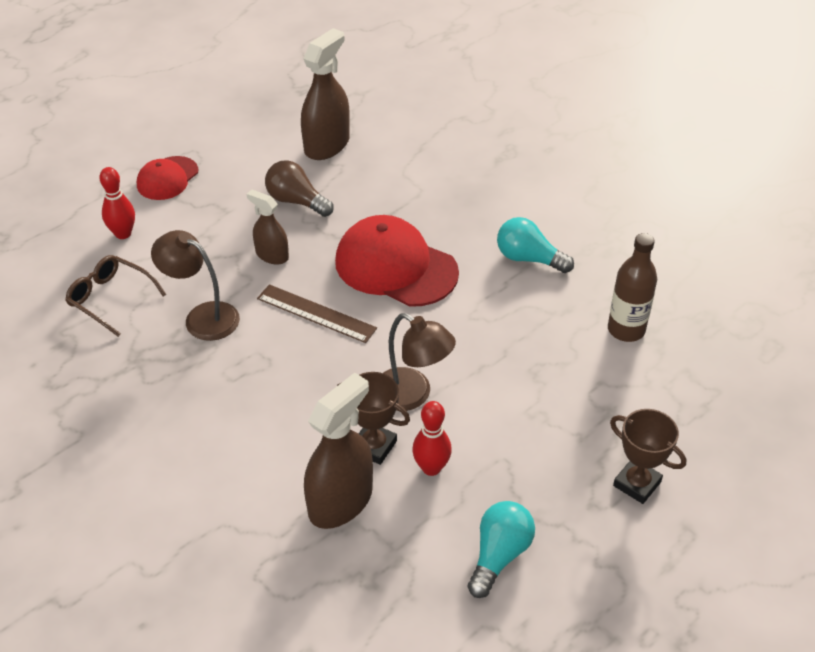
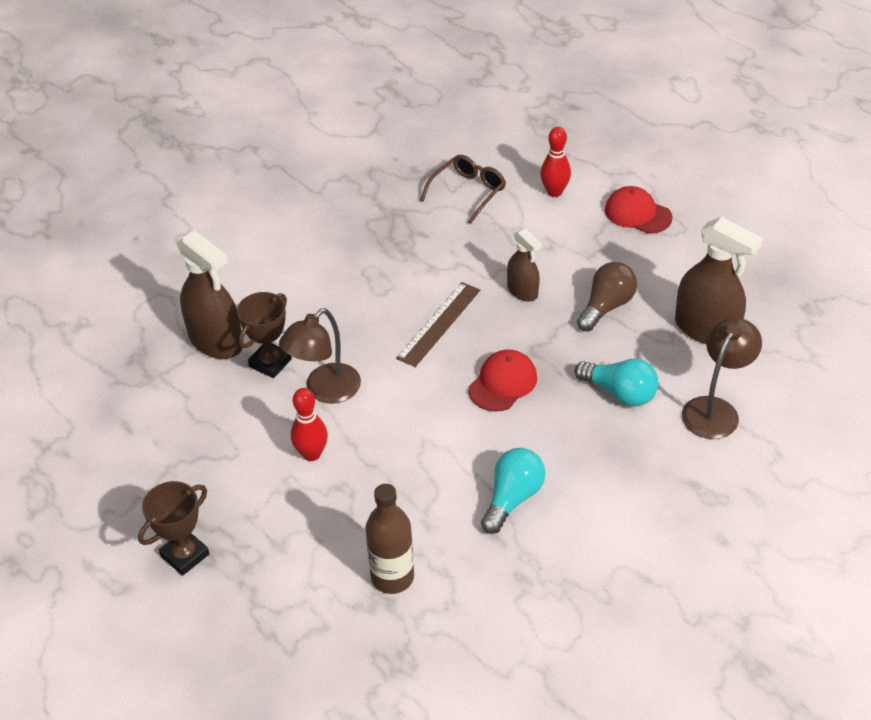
camera: 95 degrees right, 0 degrees up
brown lamp [151,230,240,341] -> brown lamp moved to [682,317,762,439]
brown spray bottle [247,190,289,265] -> brown spray bottle turned 105 degrees clockwise [507,228,542,302]
red cap [335,215,459,307] -> red cap [468,349,537,412], size x0.57
red bowling pin [412,401,452,476] -> red bowling pin moved to [291,388,328,461]
turquoise light bulb [468,501,535,598] -> turquoise light bulb moved to [575,359,658,407]

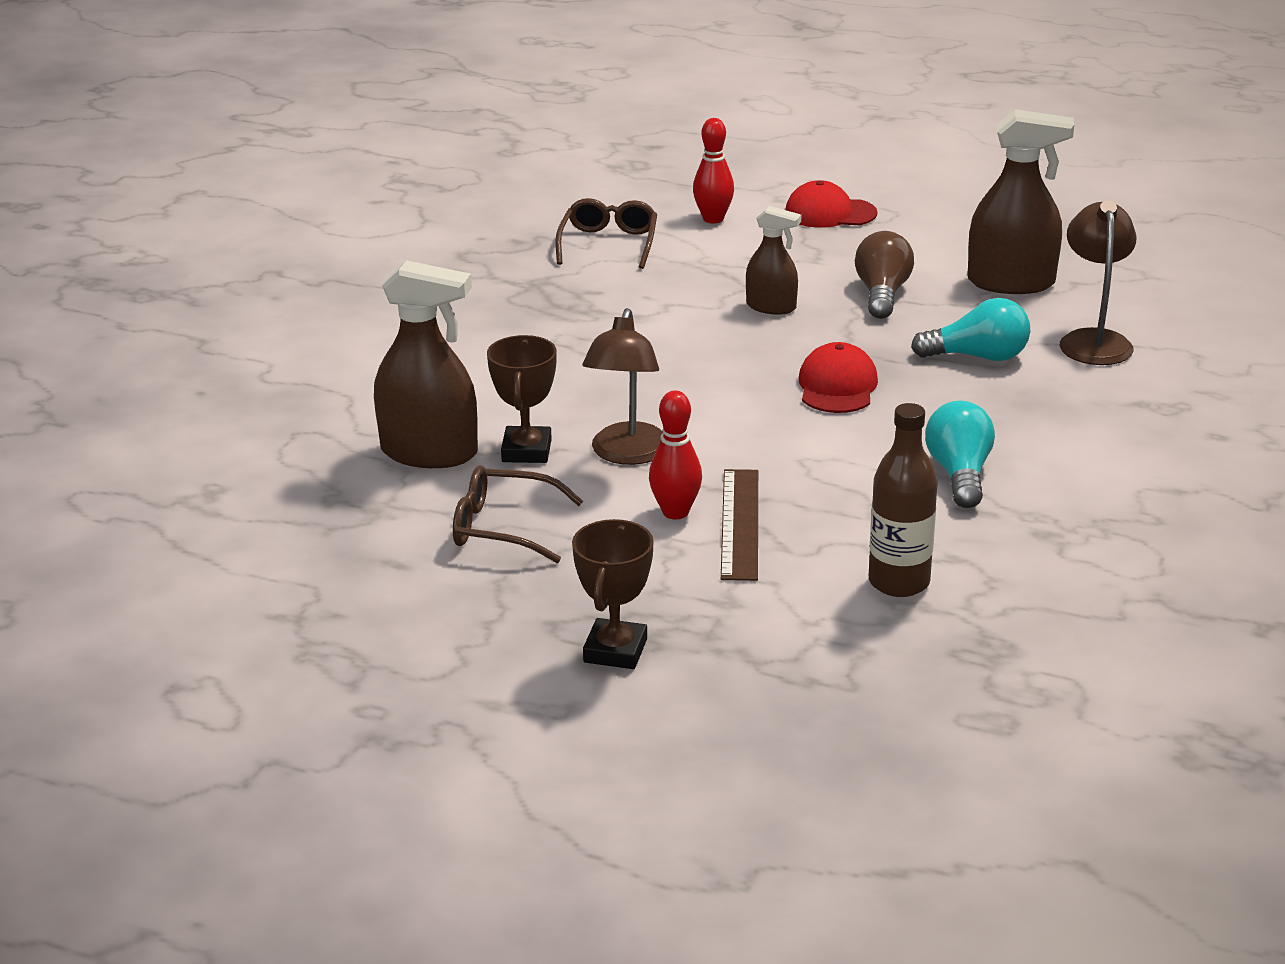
camera: 30 degrees left, 15 degrees down
brown ruler [396,282,480,367] -> brown ruler moved to [721,469,758,581]
none -> brown glasses [453,465,583,563]

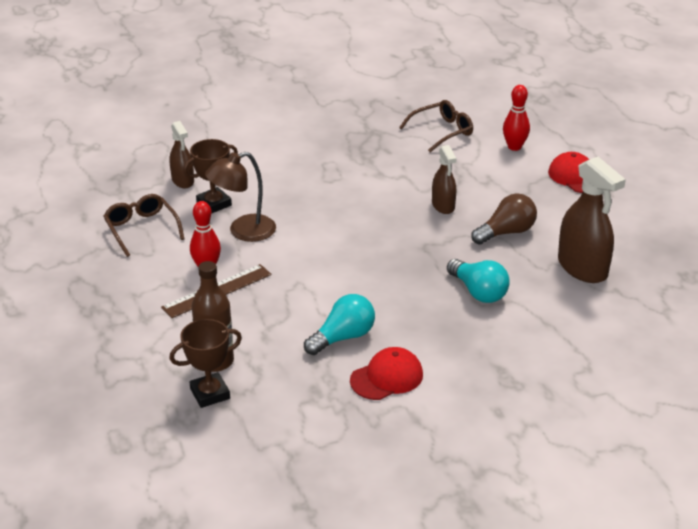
camera: 50 degrees right, 5 degrees up
brown spray bottle [374,260,478,468] -> brown spray bottle [169,121,194,188], size x0.58
brown trophy [572,519,654,669] -> brown trophy moved to [169,319,242,408]
red cap [798,342,878,413] -> red cap moved to [350,347,423,400]
brown lamp [1060,201,1136,365] -> none

